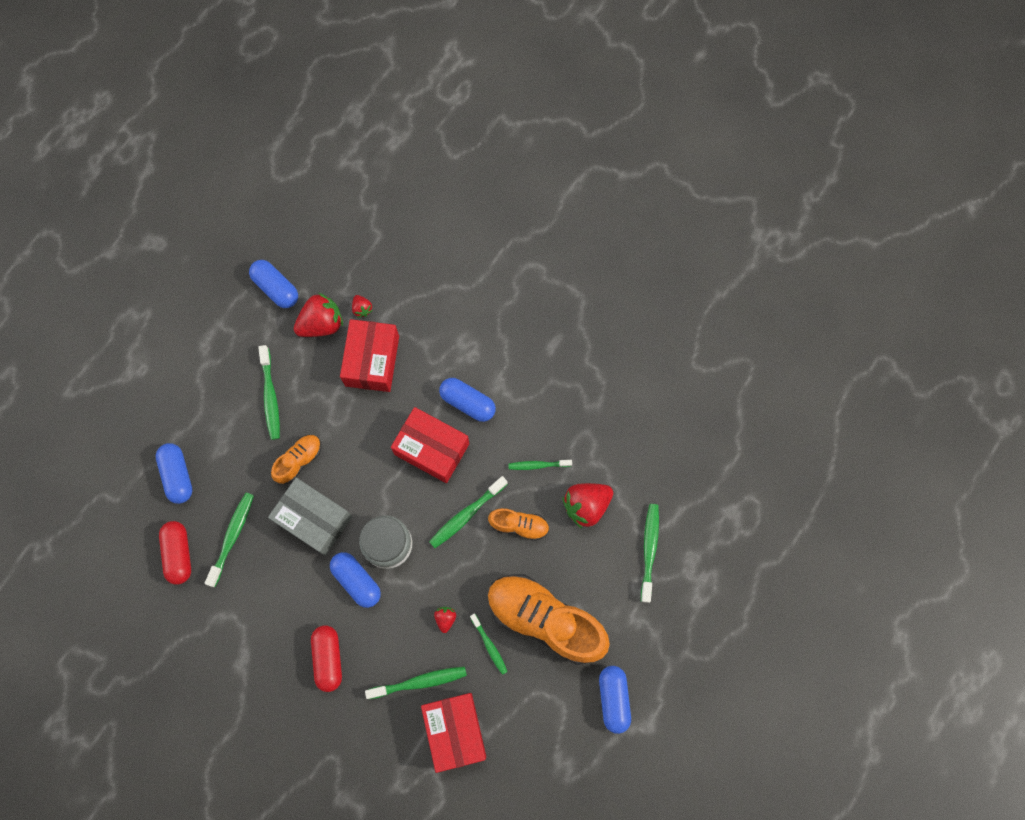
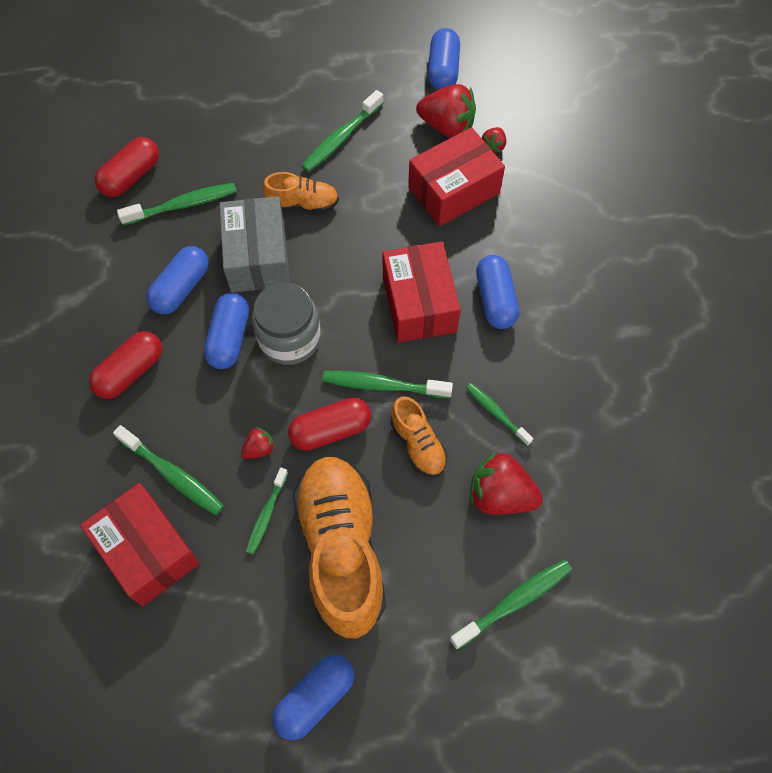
camera: 50 degrees right, 10 degrees down
blue capsule [156,443,192,504] -> blue capsule moved to [146,246,209,314]
red box [421,693,486,773] -> red box turned 75 degrees counterclockwise [80,483,200,606]
none -> red capsule [288,398,371,451]

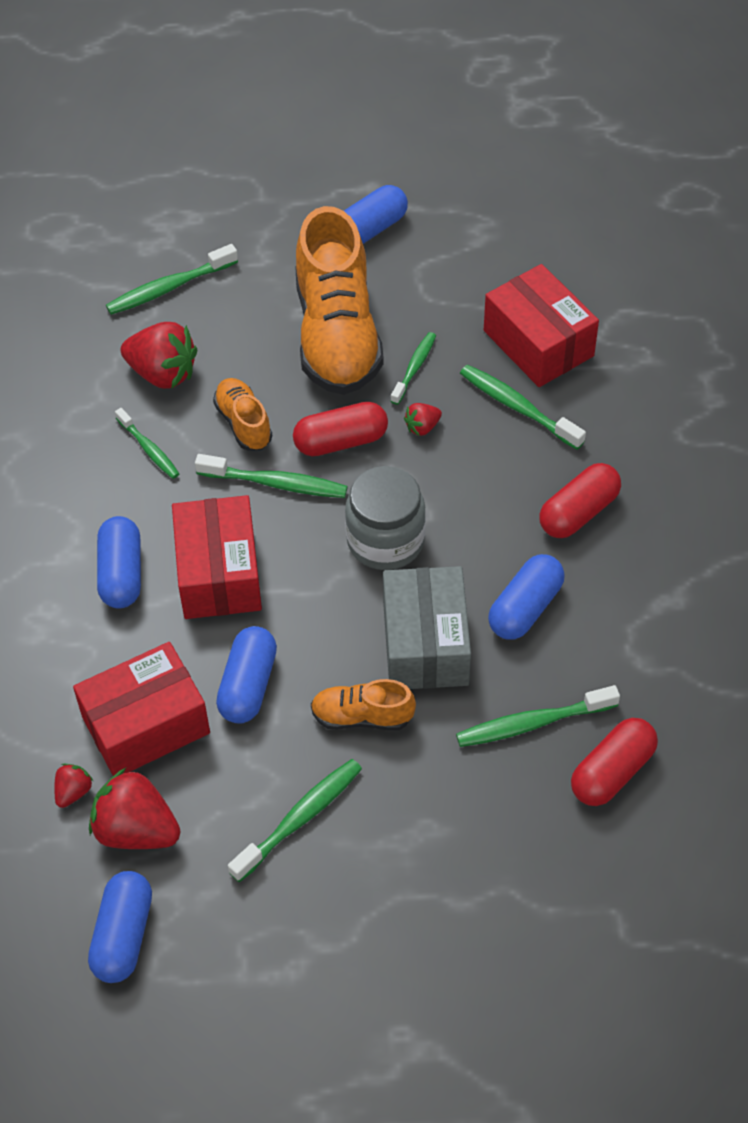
camera: 175 degrees left, 10 degrees down
blue capsule [204,293,249,369] -> blue capsule moved to [216,626,277,724]

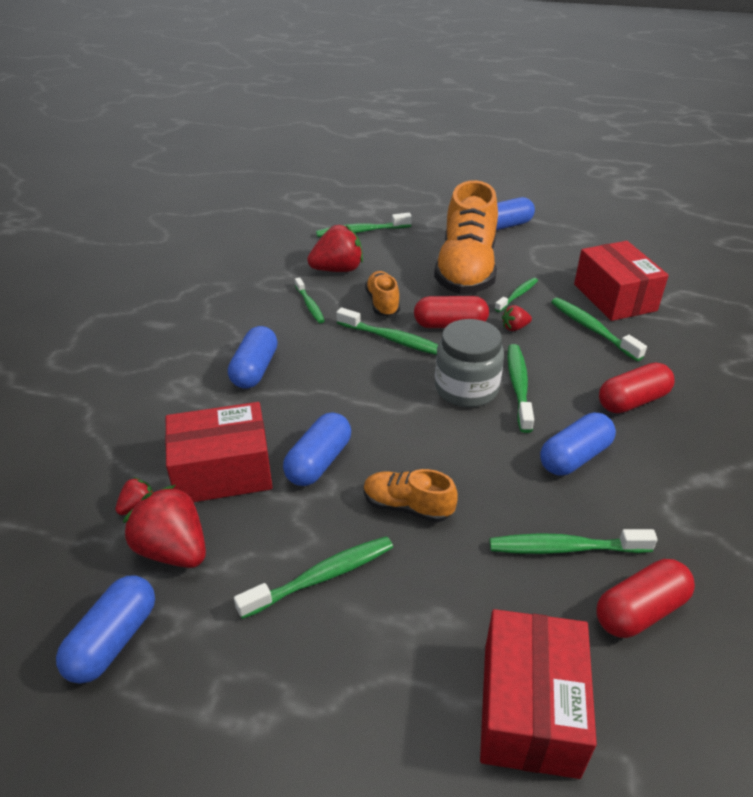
camera: 15 degrees right, 15 degrees down
red strawberry [120,322,197,389] -> red strawberry turned 60 degrees counterclockwise [307,225,363,272]
red box [172,495,262,619] -> red box moved to [480,609,597,779]
grey box [383,566,471,689] -> none
none -> green toothbrush [507,344,534,433]

